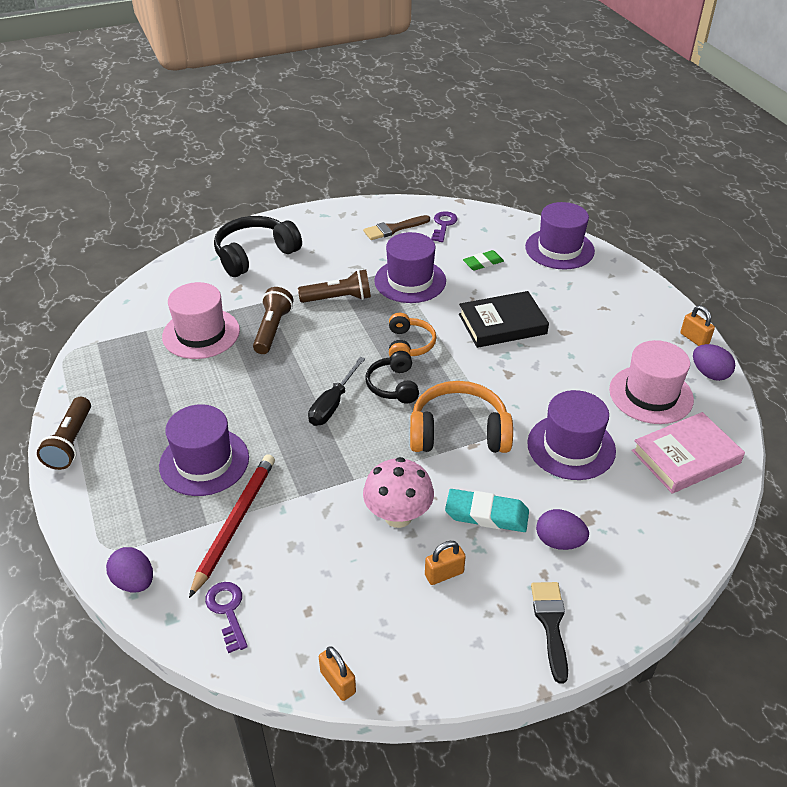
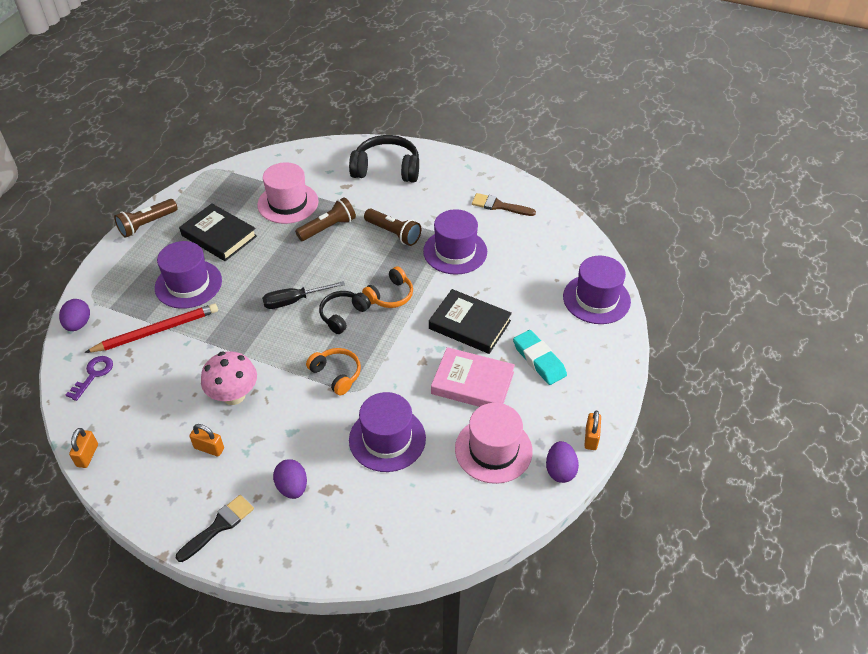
camera: 45 degrees right, 5 degrees up
orange headphones [410,381,513,453] -> orange headphones [306,348,361,395], size x0.60
purple key [431,211,458,242] -> none
turquoise eraser [445,489,529,532] -> turquoise eraser moved to [513,330,567,385]
green eraser [463,250,504,271] -> none
pink book [632,412,745,494] -> pink book moved to [431,347,515,407]
none -> black book [179,204,257,261]

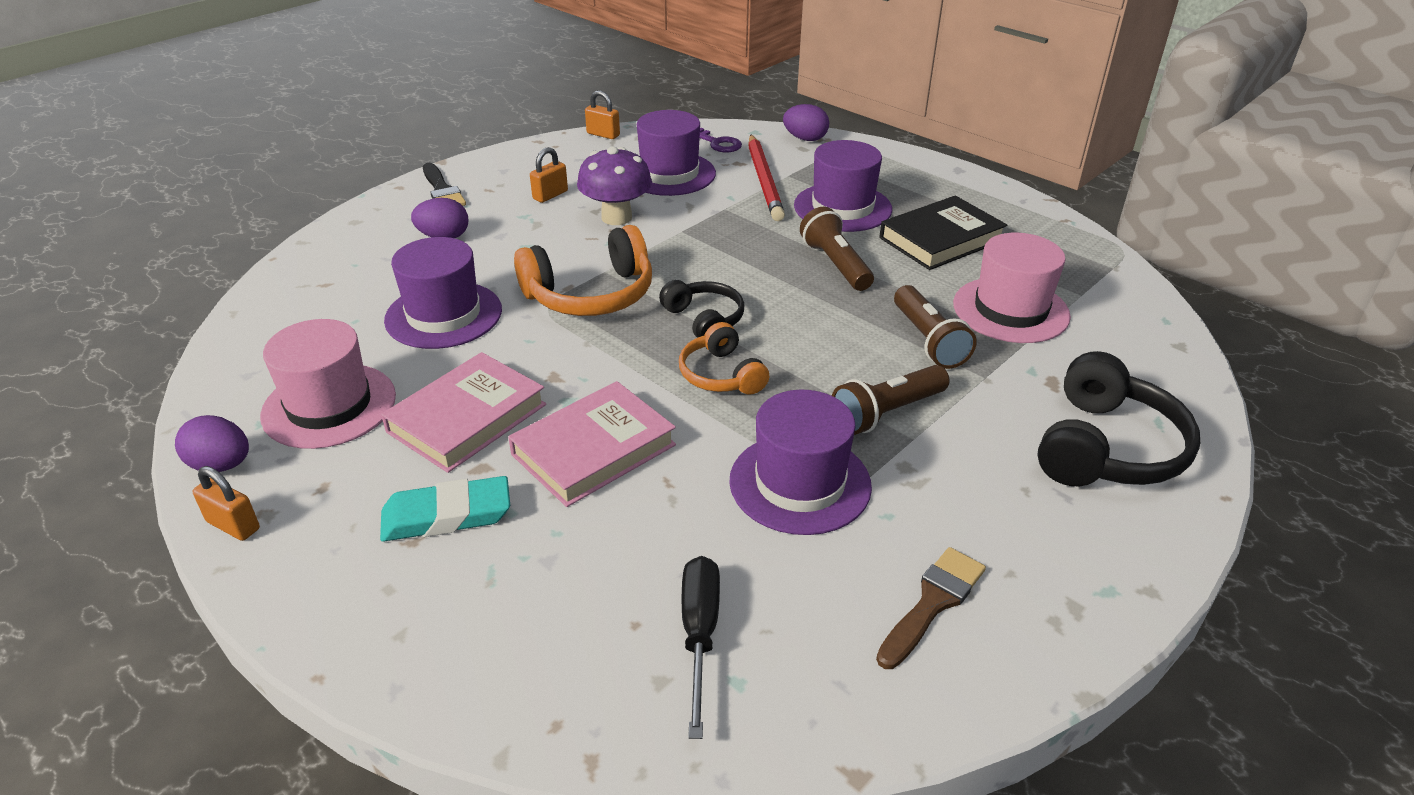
camera: 110 degrees right, 10 degrees down
brown flashlight [114,199,178,238] -> brown flashlight moved to [800,207,874,291]
pink mushroom [201,351,257,405] -> purple mushroom [577,147,652,225]
black screwdriver [262,281,345,309] -> black screwdriver moved to [682,556,720,739]
orange headphones [306,348,361,395] -> orange headphones [514,225,652,316], size x1.66
black book [429,289,512,354] -> pink book [508,381,676,507]
purple hat [563,256,631,324] -> purple hat moved to [637,110,716,196]

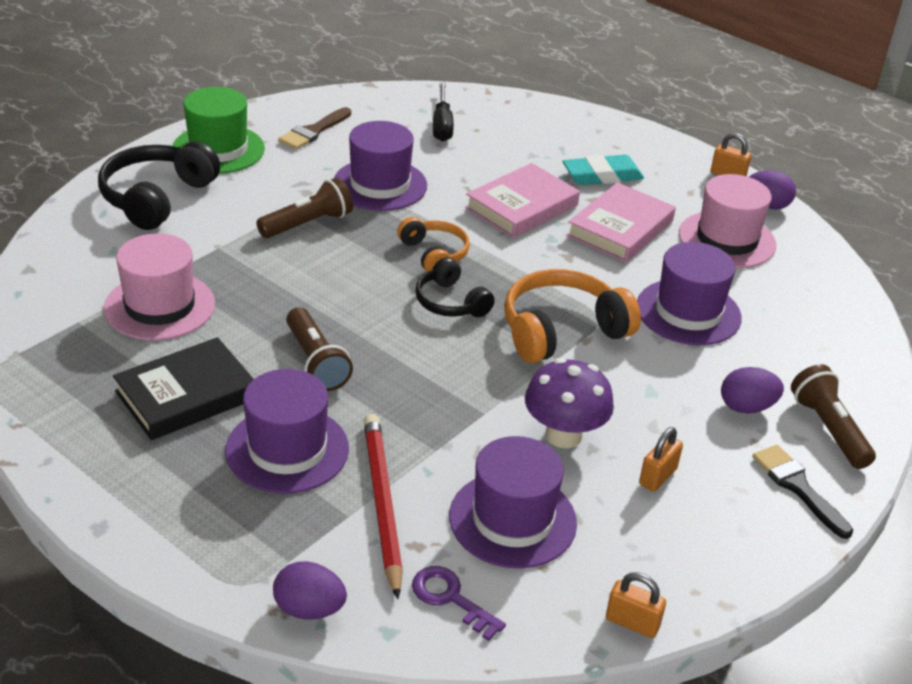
camera: 175 degrees right, 0 degrees up
brown flashlight [894,285,977,369] -> brown flashlight moved to [791,364,876,469]
none -> green hat [172,87,265,174]

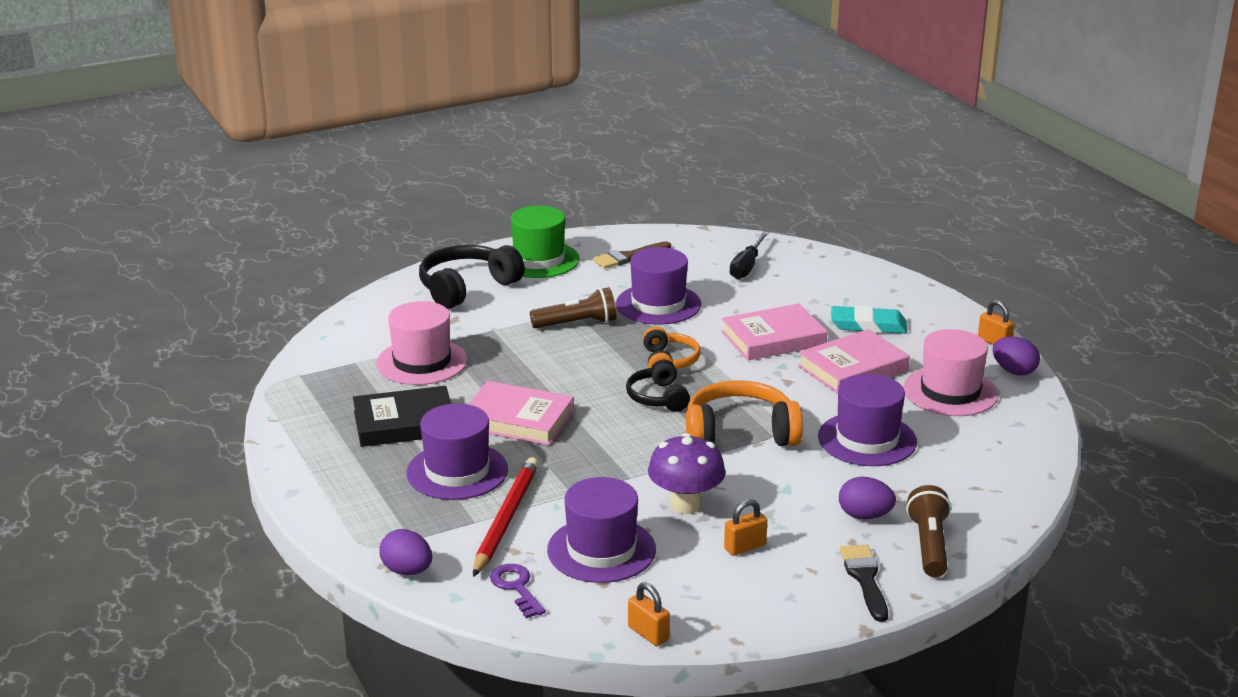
camera: 25 degrees right, 10 degrees down
brown flashlight [286,307,353,391] -> pink book [468,381,574,445]

